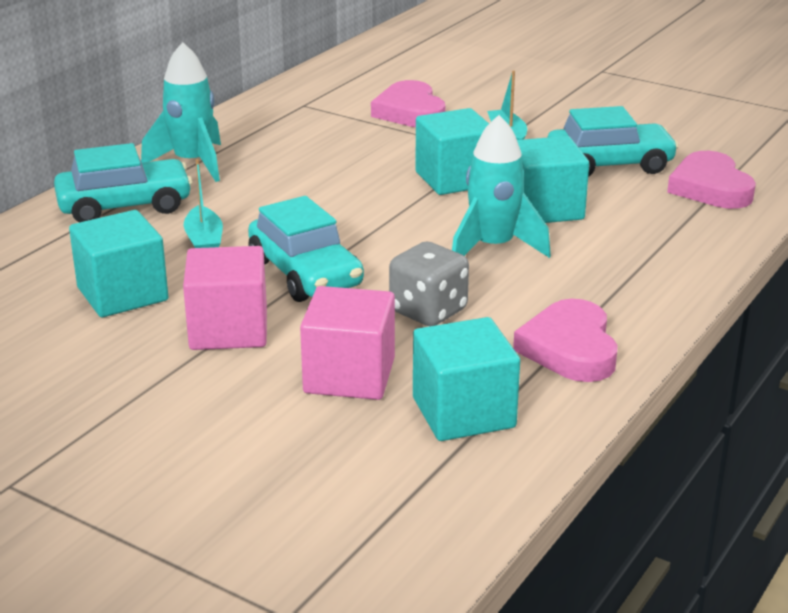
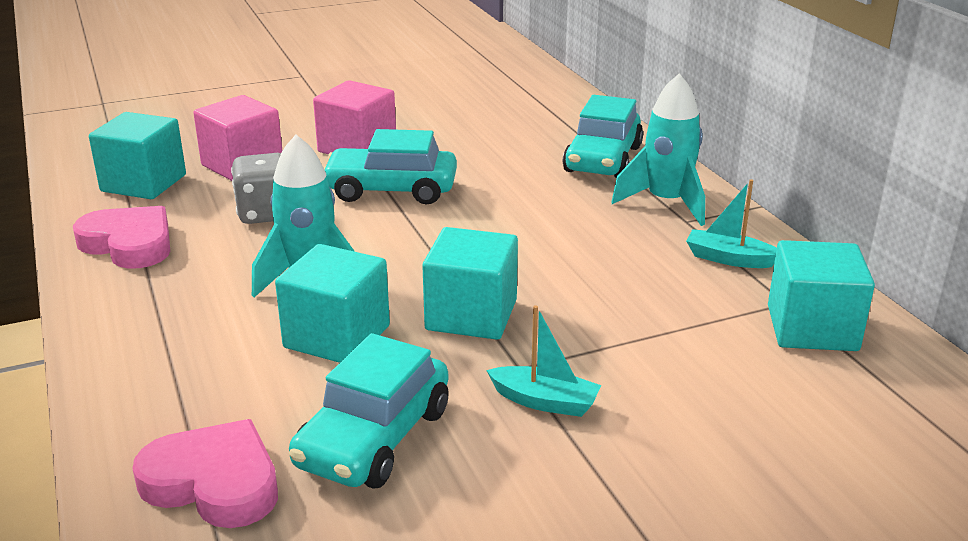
camera: 125 degrees right, 0 degrees up
turquoise cube [69,210,168,317] -> turquoise cube moved to [768,240,875,351]
turquoise boat [184,159,223,248] -> turquoise boat moved to [686,179,777,268]
pink heart [371,80,446,127] -> none

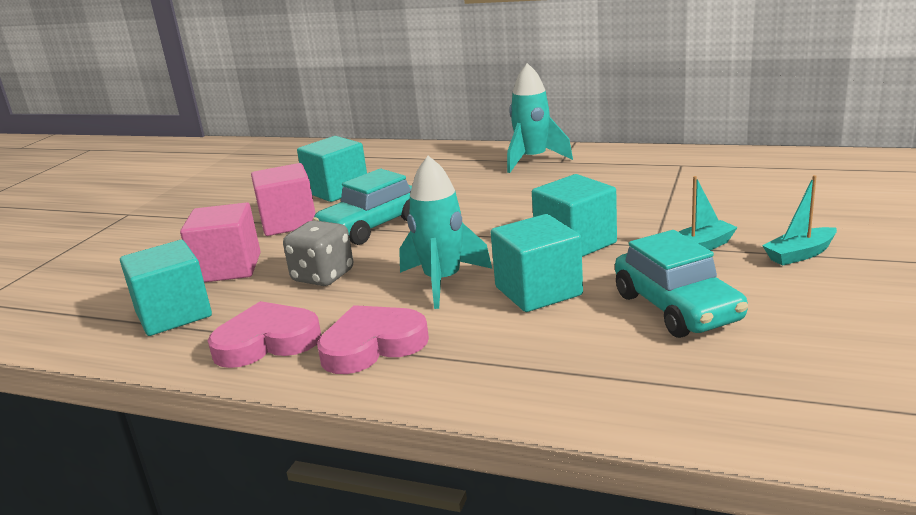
camera: 45 degrees left, 5 degrees down
pink heart [133,419,278,528] -> pink heart moved to [317,305,429,374]
turquoise car [563,95,643,178] -> none
turquoise boat [686,179,777,268] -> turquoise boat moved to [762,175,837,266]
turquoise cube [768,240,875,351] -> turquoise cube moved to [297,136,367,202]

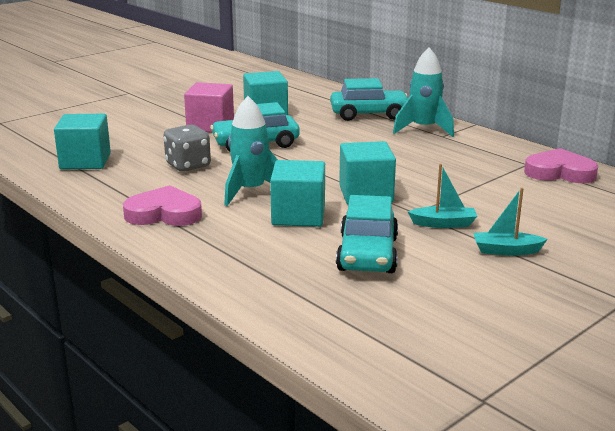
camera: 25 degrees right, 0 degrees up
pink cube [180,202,261,282] -> none
pink heart [208,301,321,368] -> pink heart moved to [524,148,598,183]
none -> turquoise car [330,78,408,121]

